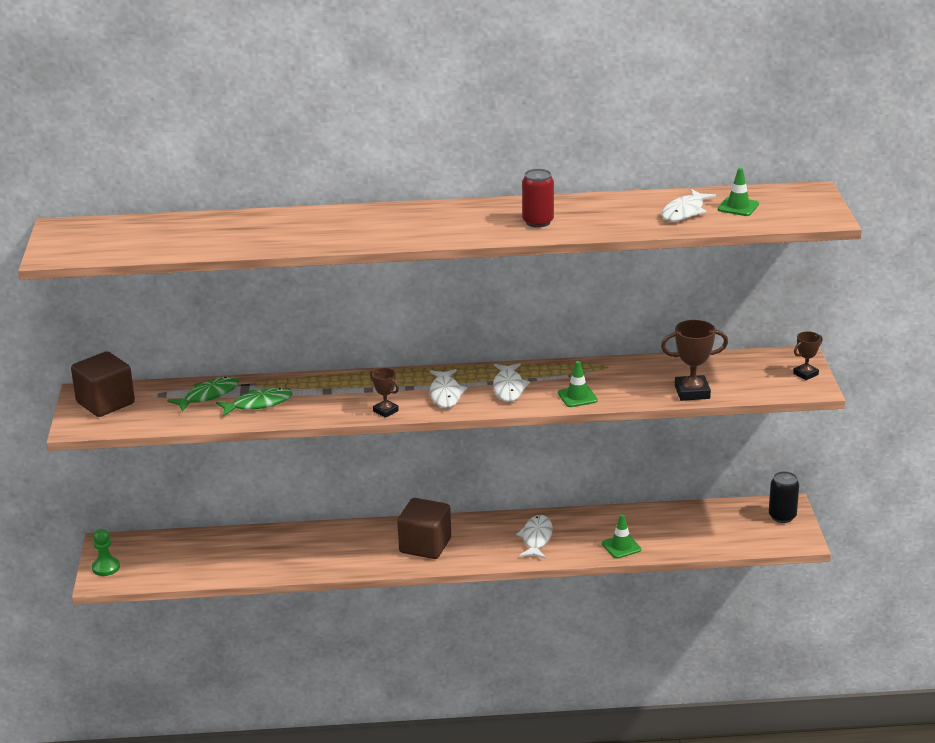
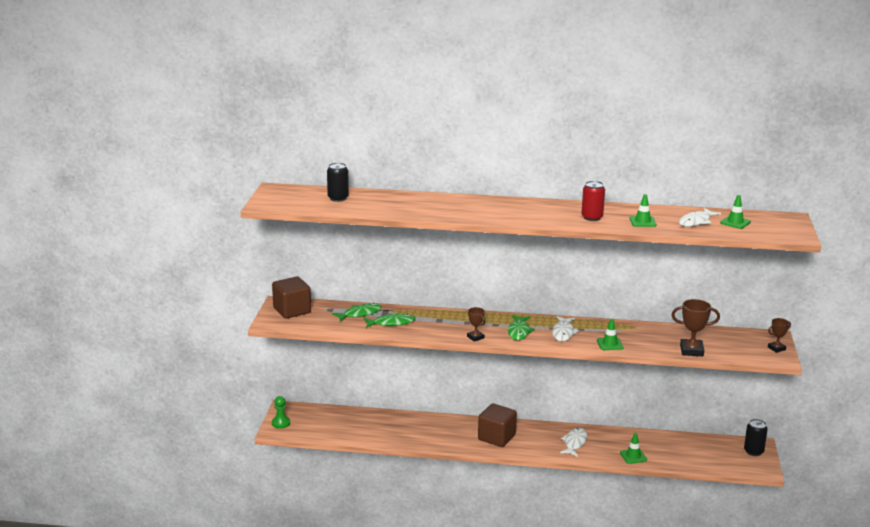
camera: 10 degrees right, 5 degrees down
white fish [430,369,467,408] -> green fish [508,315,534,340]
none -> black can [327,163,349,202]
none -> green traffic cone [629,194,657,227]

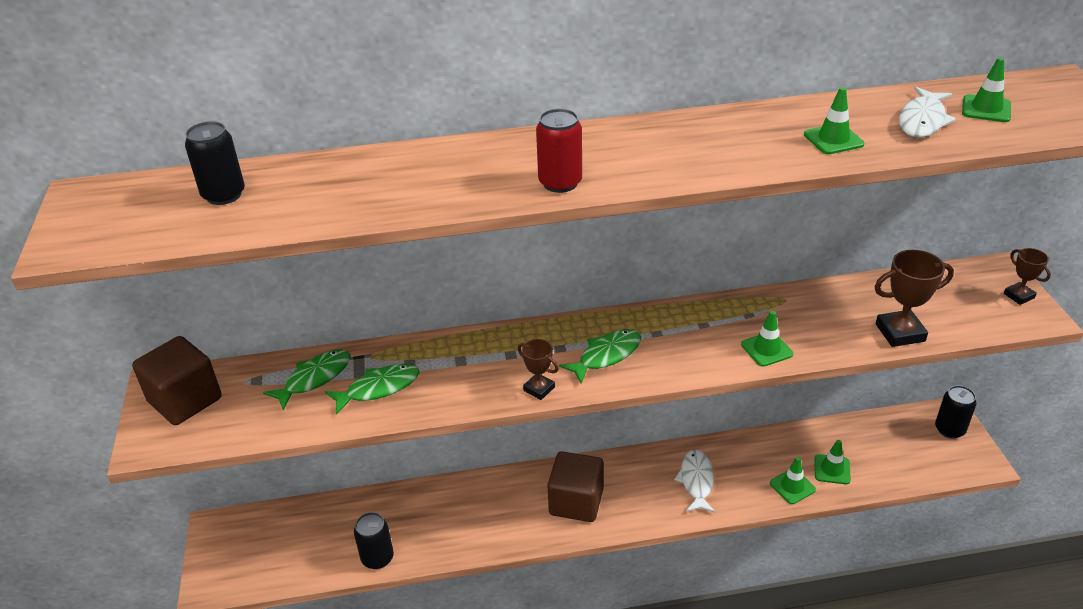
camera: 15 degrees left, 15 degrees up
green pawn [272,396,290,428] -> none
green fish [508,315,534,340] -> green fish turned 120 degrees counterclockwise [559,329,641,384]
white fish [552,316,579,341] -> none
red can [581,181,605,221] -> red can moved to [536,109,582,193]
brown trophy [768,318,791,353] -> brown trophy turned 75 degrees counterclockwise [1004,248,1051,305]
none -> black can [354,512,394,569]
none -> green traffic cone [814,440,851,484]

